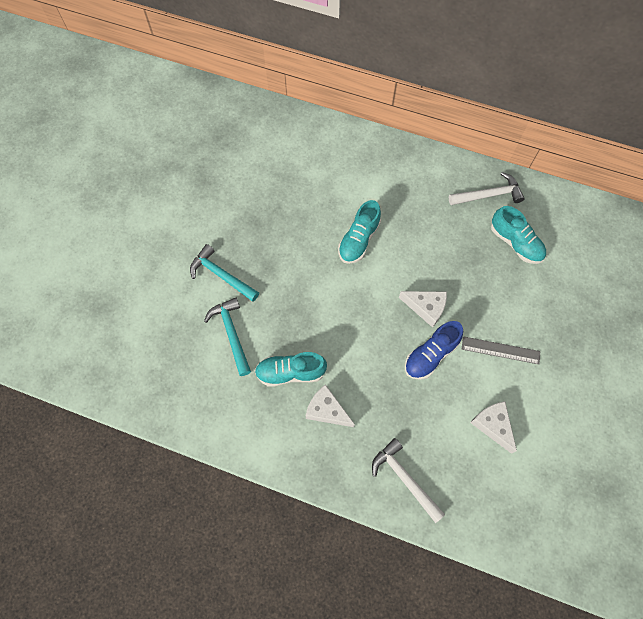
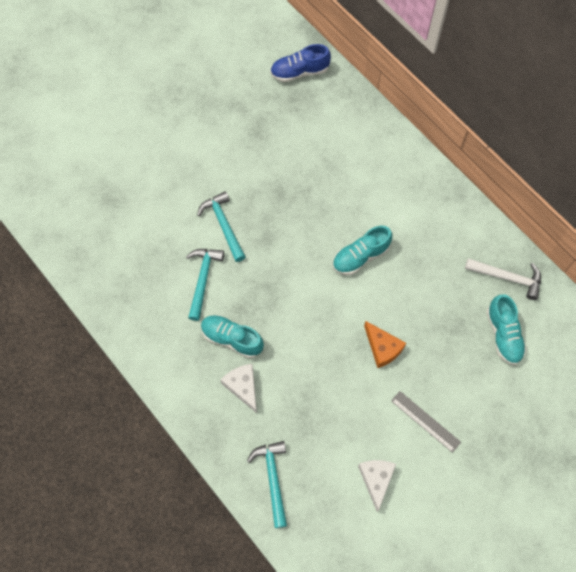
camera: 30 degrees right, 0 degrees up
white hammer [372,438,445,523] -> turquoise hammer [247,441,287,528]
white cheese [399,291,447,328] -> orange cheese [364,321,406,368]
blue shoe [405,321,463,380] -> blue shoe moved to [270,44,331,82]

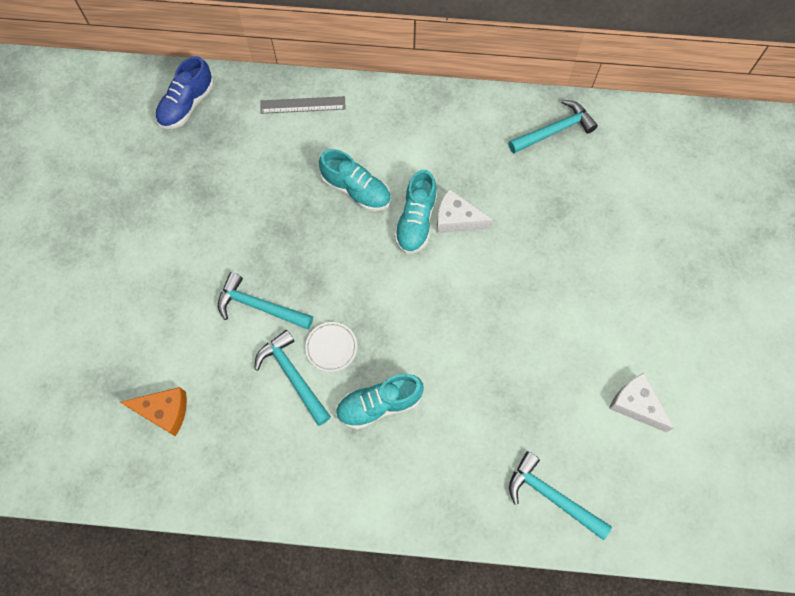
camera: 45 degrees left, 0 degrees up
white cheese [221,364,257,413] -> white cheese moved to [437,189,493,233]
orange cheese [364,321,406,368] -> orange cheese moved to [120,387,187,437]
grey ruler [391,391,461,453] -> grey ruler moved to [260,96,346,114]
white hammer [465,258,541,300] -> turquoise hammer [508,100,598,153]
turquoise shoe [486,294,527,365] -> turquoise shoe moved to [319,149,391,211]
none -> white plate [305,322,357,372]

